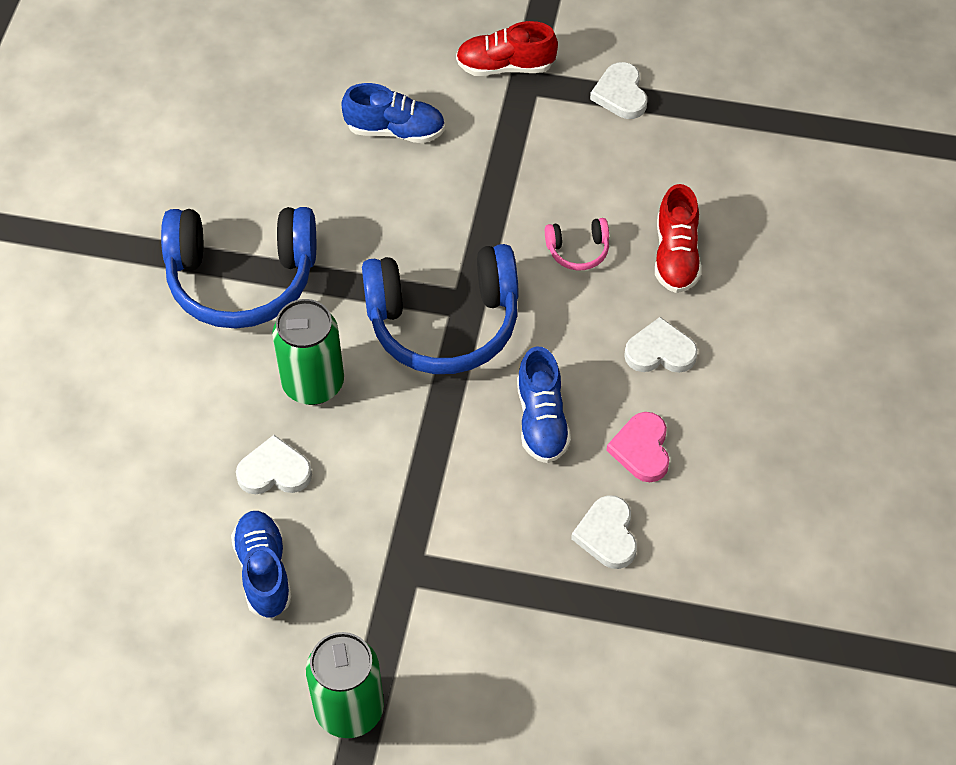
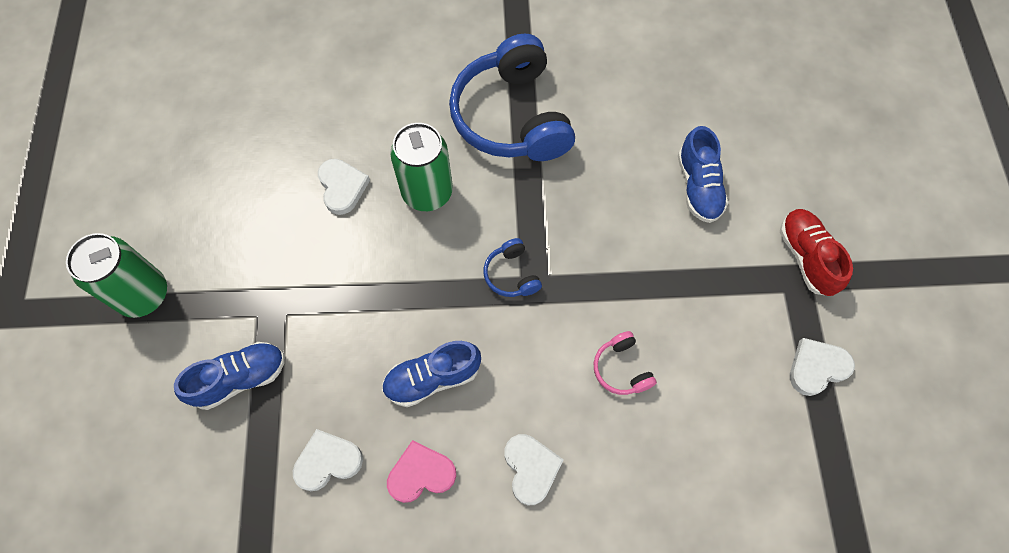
camera: 75 degrees right, 10 degrees up
blue shoe [231,511,292,618] -> blue shoe moved to [174,342,285,410]
blue headphones [362,244,519,374] -> blue headphones [483,238,542,297], size x0.42
red shoe [655,184,702,293] -> none

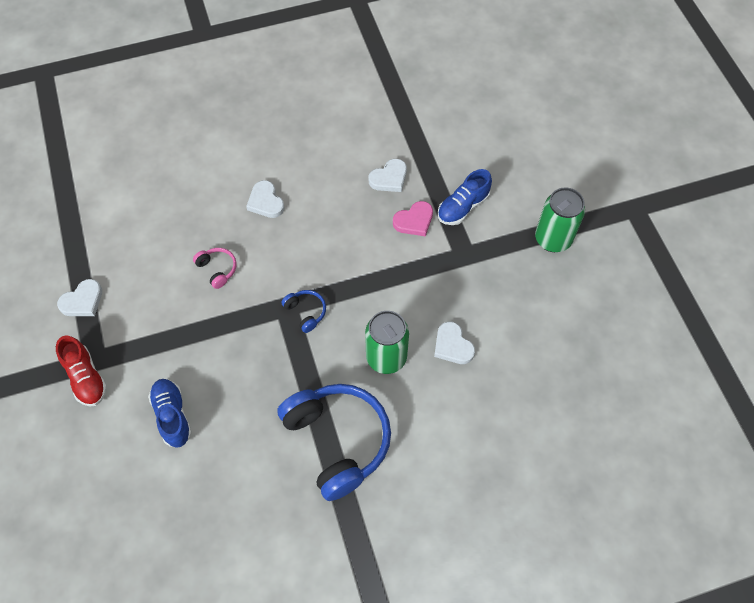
camera: 165 degrees right, 5 degrees down
blue shoe [382,341,481,407] -> none
pink heart [387,440,456,503] -> pink heart moved to [393,201,433,236]

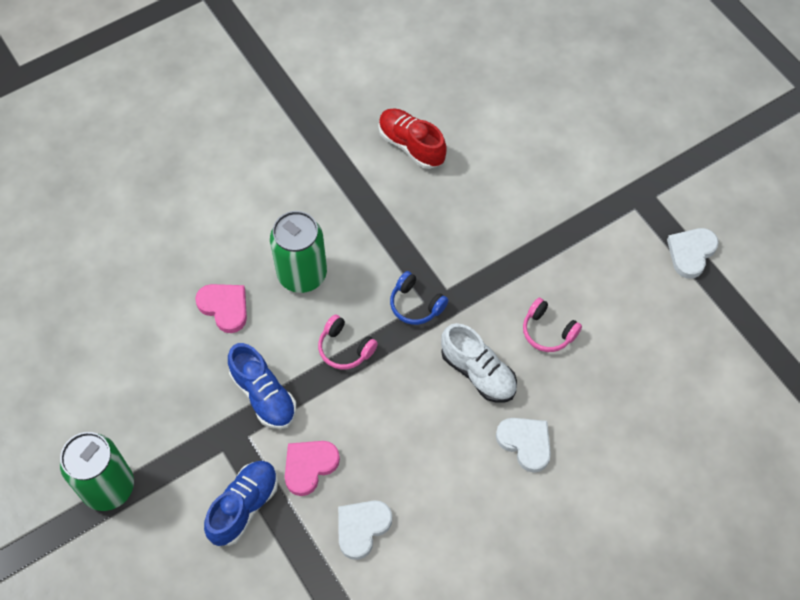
camera: 165 degrees right, 0 degrees up
red shoe [56,335,107,407] -> red shoe moved to [378,109,447,169]
blue shoe [148,379,192,448] -> blue shoe moved to [228,343,296,429]
blue headphones [277,384,391,501] -> none
white heart [434,322,475,364] -> pink heart [195,284,247,333]
none -> pink headphones [318,314,378,370]
none -> white shoe [441,323,517,403]

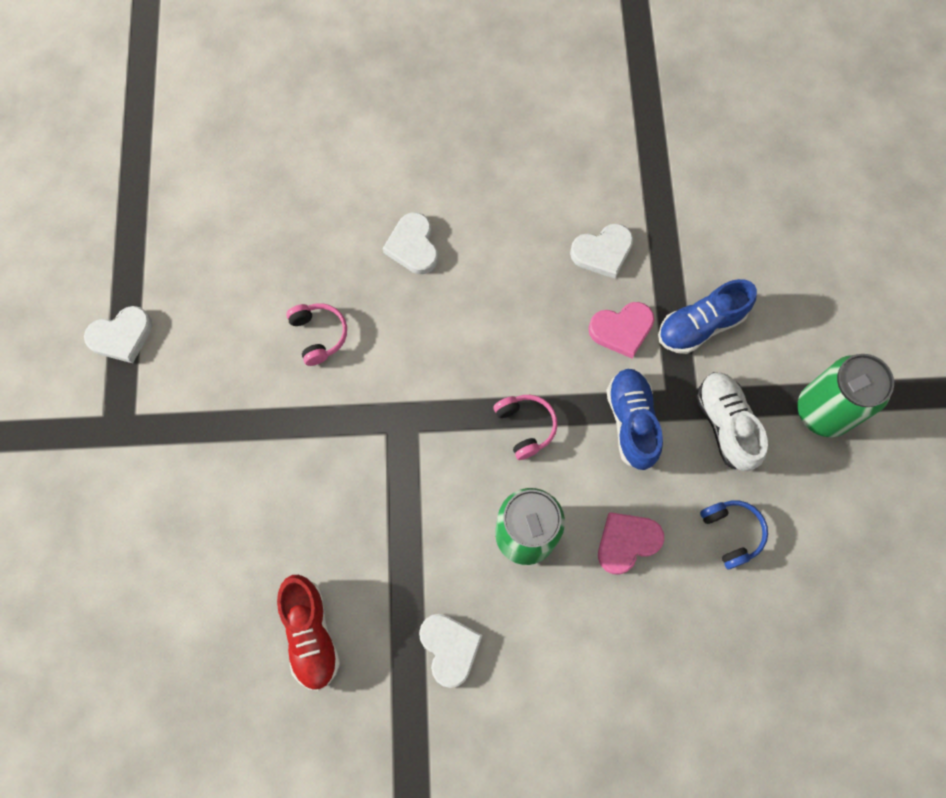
camera: 150 degrees left, 10 degrees up
pink heart [195,284,247,333] -> pink heart turned 75 degrees clockwise [598,512,664,575]
blue headphones [390,271,448,325] -> blue headphones moved to [700,501,768,569]
white shoe [441,323,517,403] -> white shoe moved to [696,372,768,471]
none -> white heart [419,614,482,688]

